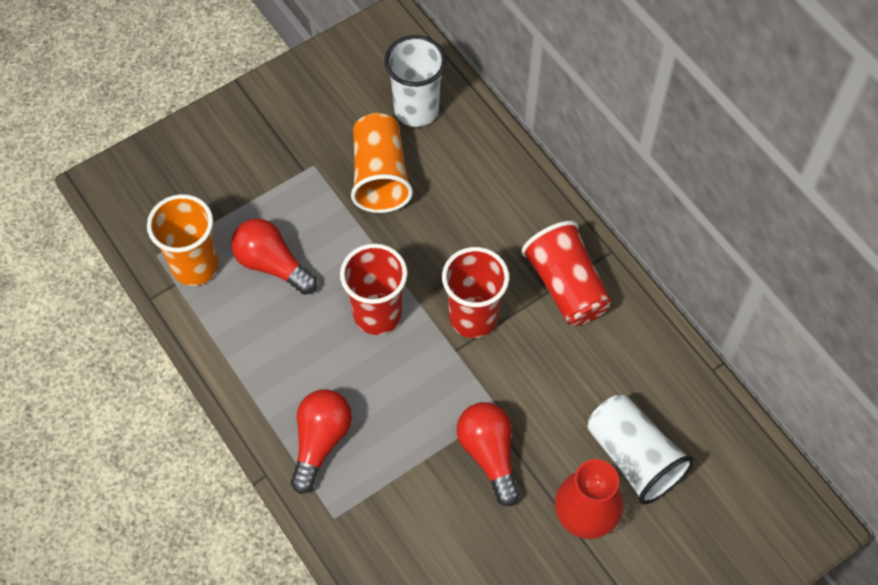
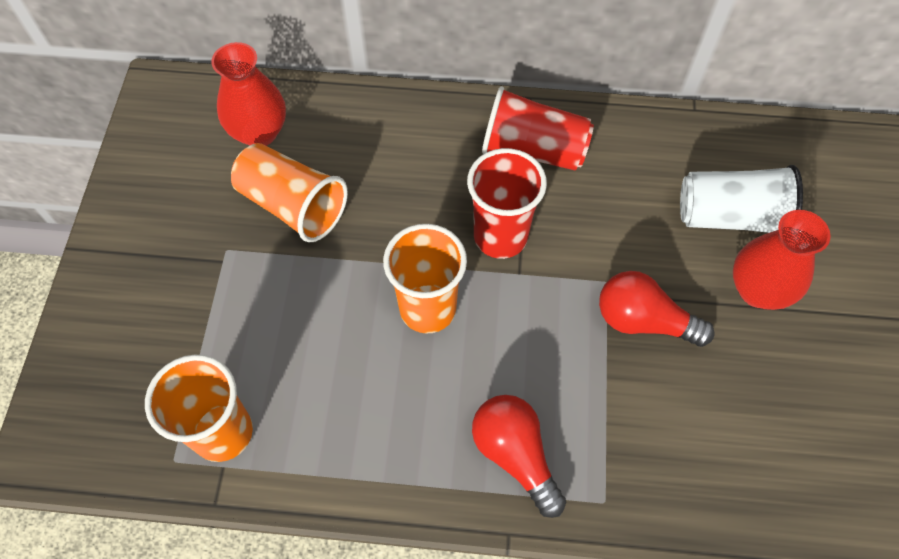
camera: 50 degrees left, 0 degrees up
red light bulb [231,218,317,295] -> none
red cup [340,243,408,335] -> orange cup [383,224,467,333]
white cup [384,35,446,127] -> red vase [211,42,286,146]

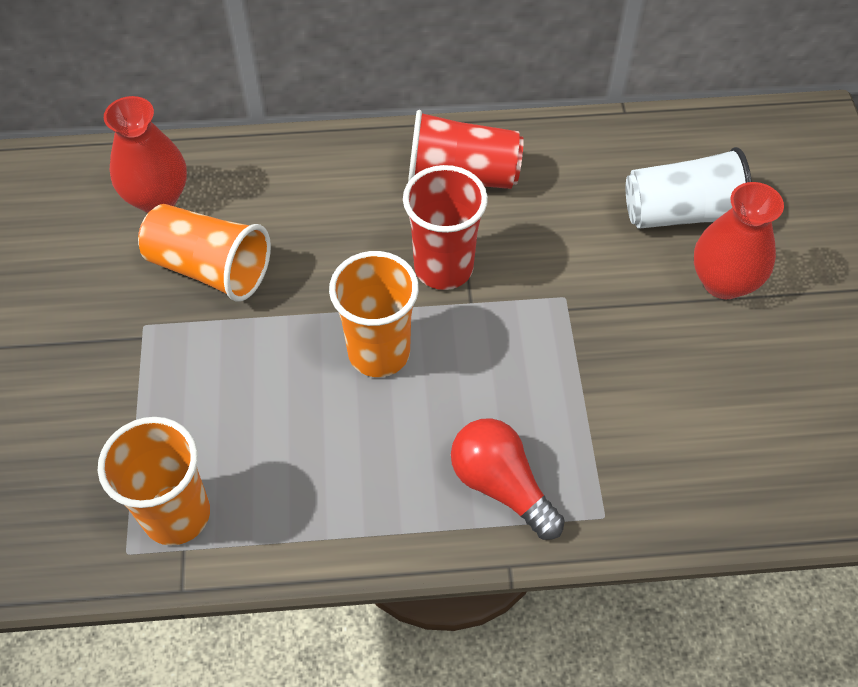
camera: 10 degrees left, 5 degrees down
red light bulb [599,271,715,347] -> none

